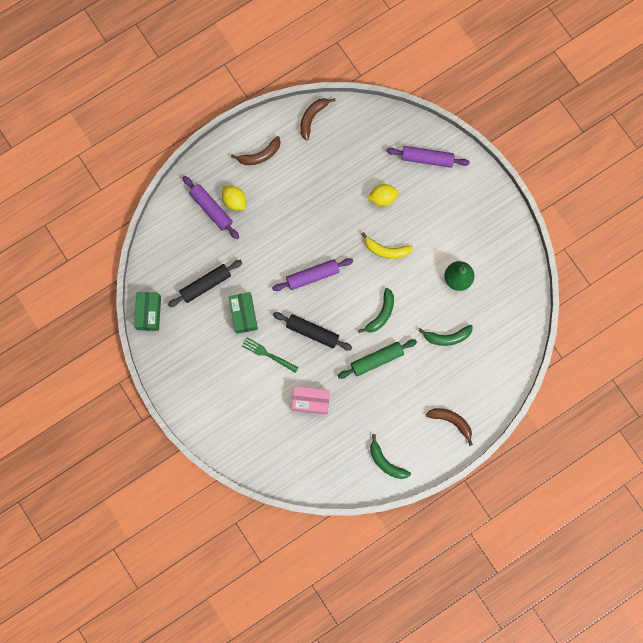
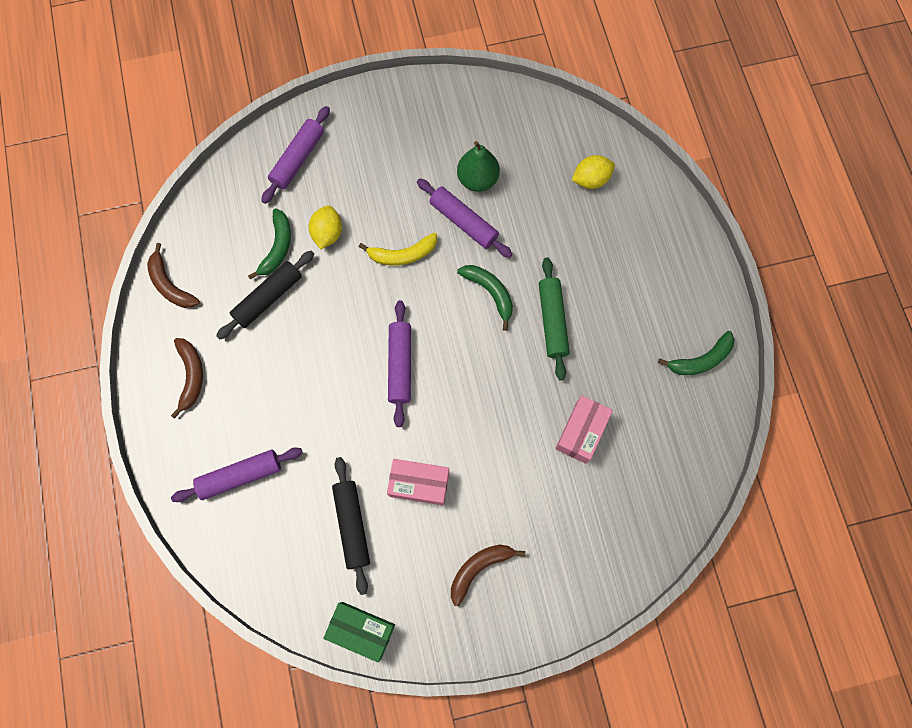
camera: 70 degrees left, 5 degrees down
yellow lemon [222,186,246,211] -> yellow lemon moved to [572,155,615,189]
green box [229,292,258,334] -> pink box [387,459,449,505]
green fork [242,337,299,373] -> none
black rolling pin [273,312,352,350] -> black rolling pin moved to [216,251,314,340]
yellow banana [361,232,413,259] -> yellow banana turned 45 degrees clockwise [359,233,437,266]
green banana [418,325,473,346] -> green banana moved to [248,208,291,280]
brown banana [426,408,473,446] -> brown banana moved to [451,545,525,606]
none -> purple rolling pin [417,178,512,258]

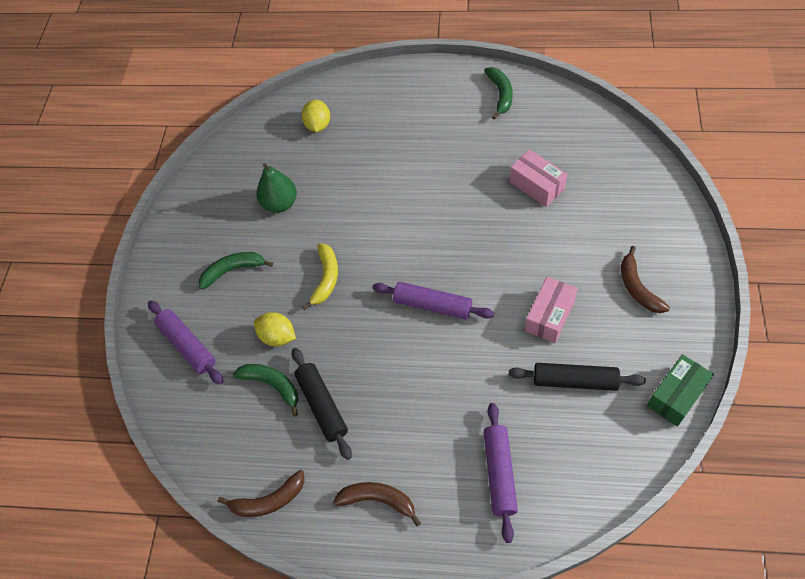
camera: 65 degrees left, 15 degrees down
purple rolling pin [417,178,512,258] -> none
green banana [457,265,513,331] -> green banana moved to [199,252,273,289]
green rolling pin [539,257,570,380] -> none

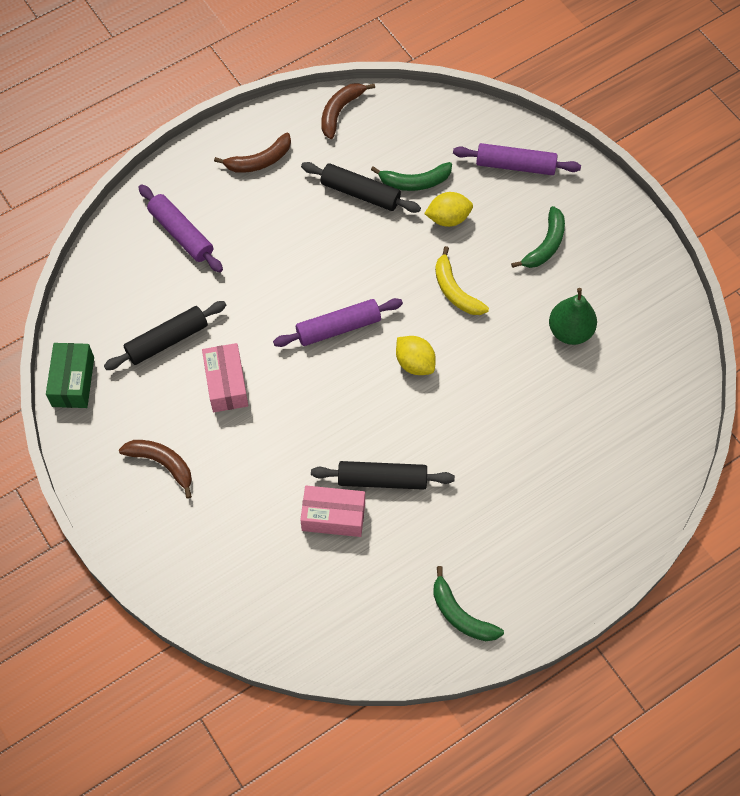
camera: 135 degrees right, 5 degrees up
yellow lemon [302,100,330,132] -> yellow lemon moved to [396,336,436,375]
none -> black rolling pin [311,461,455,490]

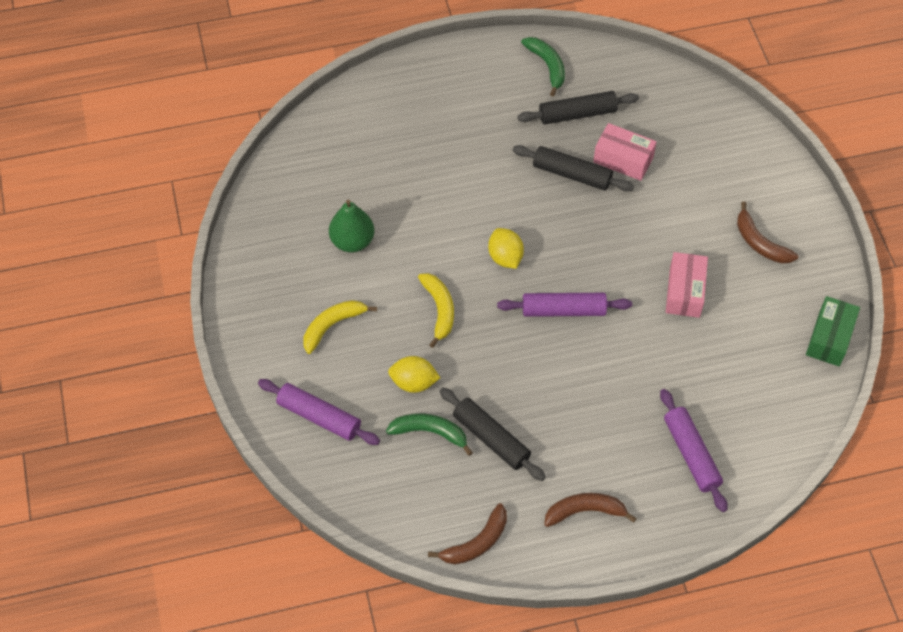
camera: 160 degrees left, 5 degrees down
black rolling pin [104,301,227,370] -> black rolling pin moved to [518,91,639,124]
green banana [511,206,565,268] -> yellow banana [303,300,377,354]

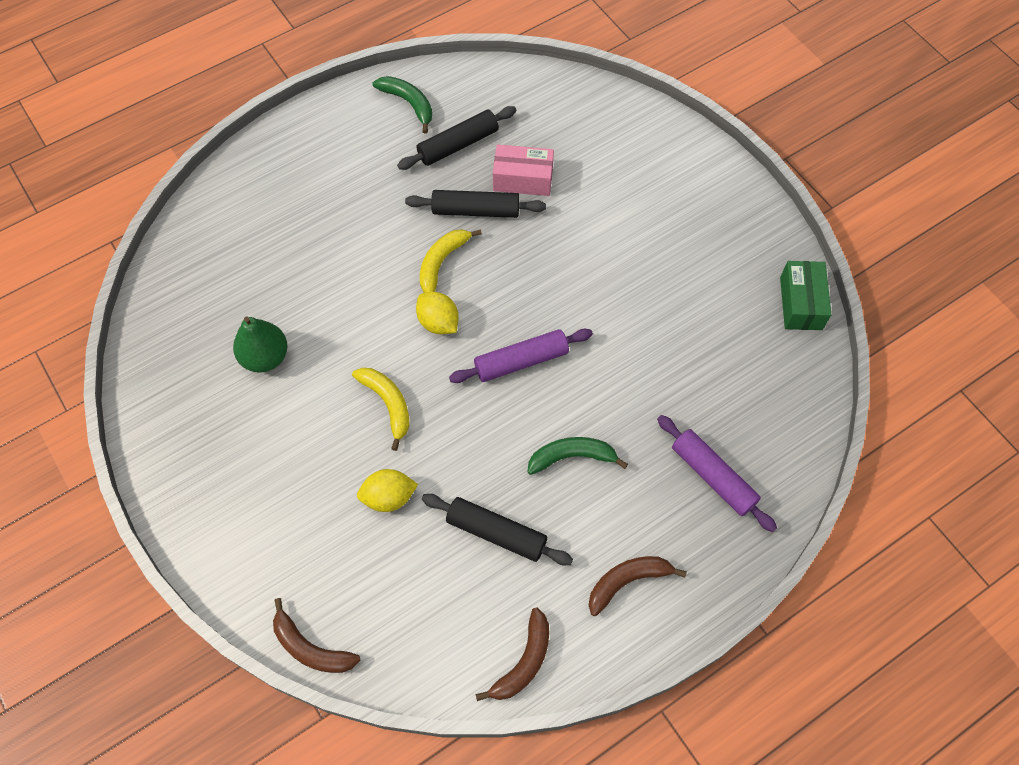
camera: 20 degrees left, 5 degrees up
purple rolling pin [258,379,380,445] -> none
yellow banana [303,300,377,354] -> yellow banana moved to [420,229,482,293]
green banana [386,413,473,456] -> green banana moved to [527,437,628,475]
pink box [666,252,708,318] -> none
brown banana [737,202,798,263] -> brown banana moved to [273,598,360,673]

